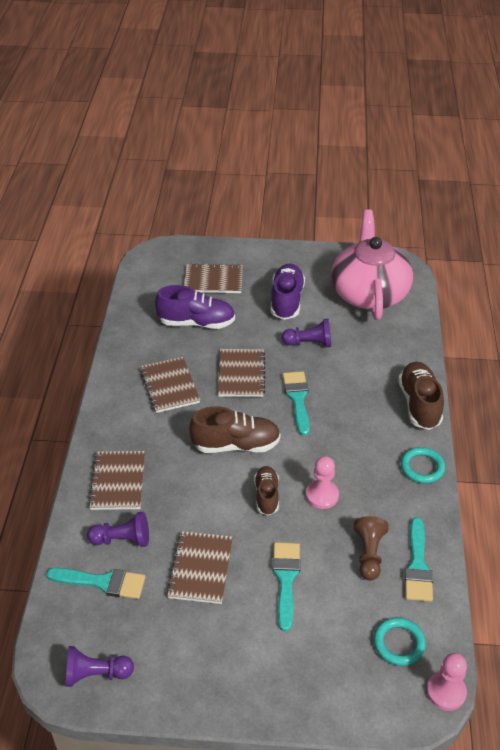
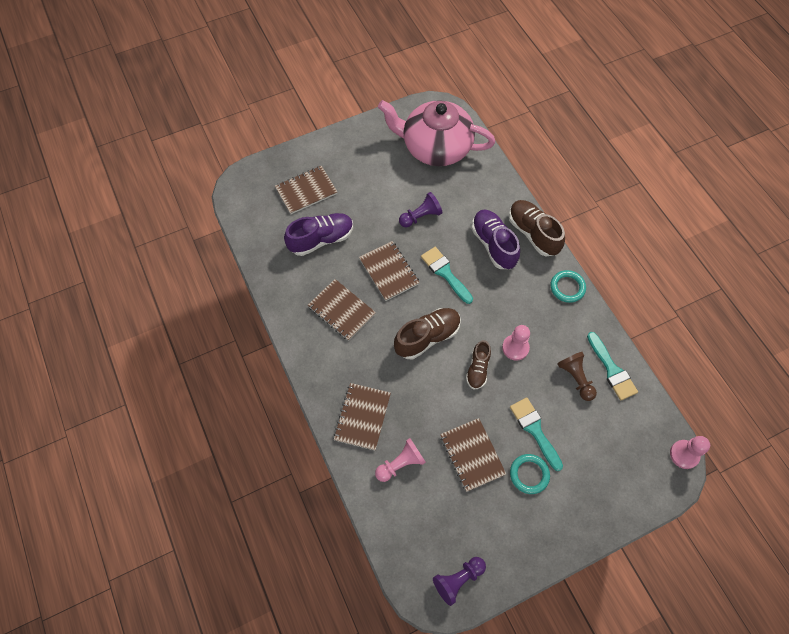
camera: 30 degrees left, 20 degrees up
turquoise brush [46,568,145,599] -> none
purple pawn [87,512,149,547] -> pink pawn [375,438,426,482]
brown notebook [88,451,145,510] -> brown notebook turned 45 degrees clockwise [334,383,391,450]
brown shoe [254,466,279,515] -> brown shoe turned 135 degrees counterclockwise [466,340,491,390]
purple shoe [271,264,305,320] -> purple shoe moved to [471,210,520,269]
pink teapot [331,209,413,320] -> pink teapot turned 45 degrees counterclockwise [378,100,495,166]
turquoise ring [374,617,426,666] -> turquoise ring moved to [510,454,550,494]

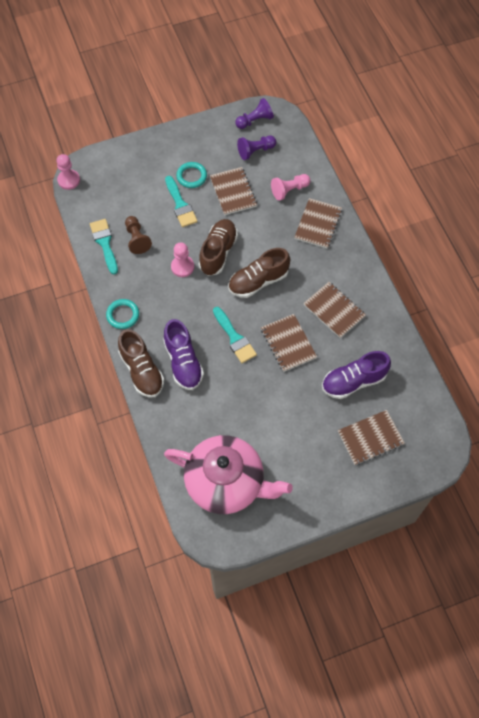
camera: 175 degrees left, 0 degrees up
purple pawn [399,192,443,228] -> purple pawn moved to [237,135,276,160]
brown shoe [466,340,491,390] -> brown shoe [199,219,238,276], size x1.61

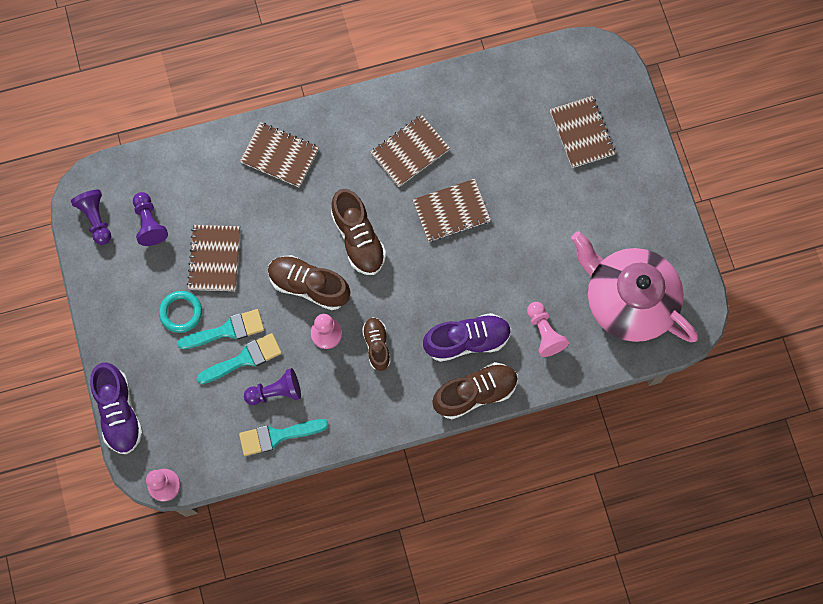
camera: 85 degrees left, 10 degrees up
turquoise ring [106,299,139,329] -> none
brown pawn [125,216,152,254] -> purple pawn [244,368,301,405]
pink teapot [164,435,293,514] -> pink teapot turned 75 degrees counterclockwise [571,231,698,342]
brown notebook [210,167,257,215] -> brown notebook turned 75 degrees counterclockwise [187,225,240,291]
turquoise brush [213,307,257,363] -> turquoise brush moved to [197,333,282,384]
pink pawn [271,174,310,201] -> pink pawn moved to [527,302,569,357]
purple shoe [322,351,391,399] -> purple shoe moved to [90,362,143,454]
none -> brown shoe [362,317,391,371]

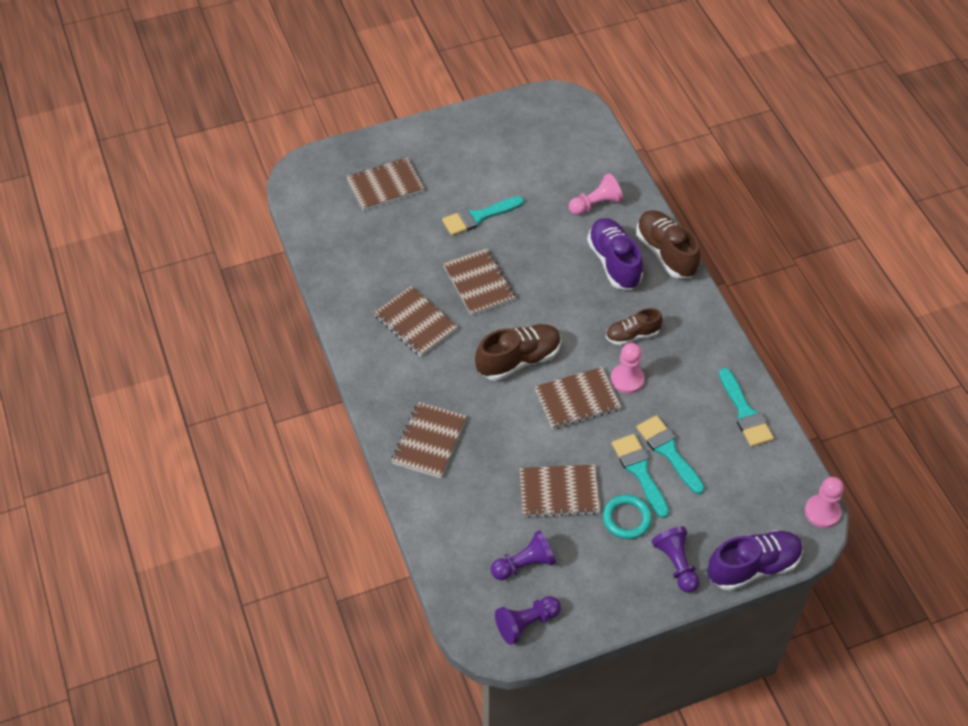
camera: 95 degrees left, 20 degrees down
purple pawn [244,368,301,405] -> purple pawn moved to [652,526,699,593]
brown shoe [268,255,350,310] -> brown notebook [535,367,621,429]
pink teapot [571,231,698,342] -> none
none -> turquoise brush [442,196,524,236]

